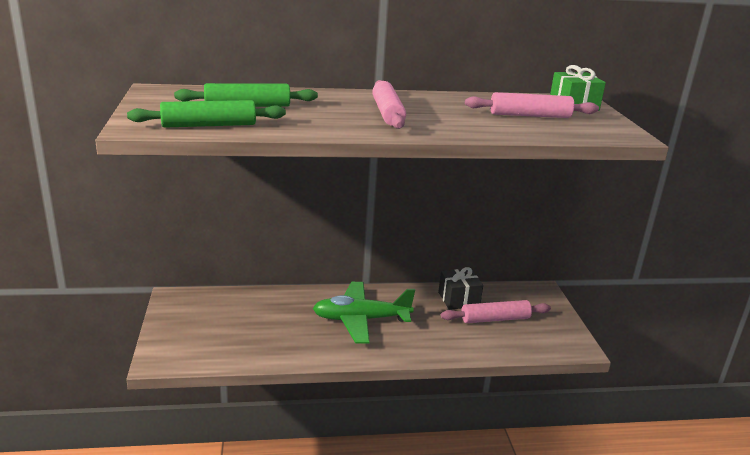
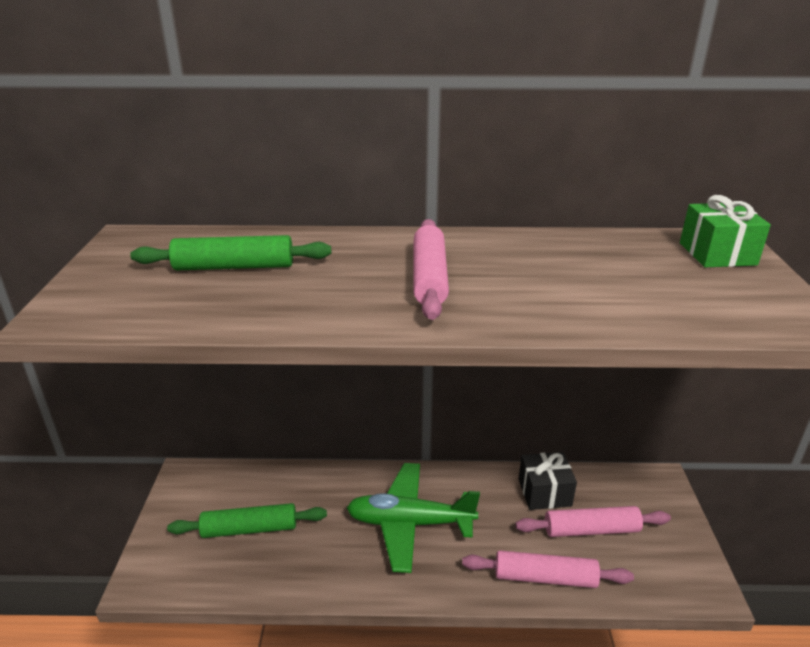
camera: 10 degrees right, 5 degrees up
green rolling pin [127,100,286,128] -> green rolling pin moved to [167,503,327,538]
pink rolling pin [465,92,599,118] -> pink rolling pin moved to [462,550,634,588]

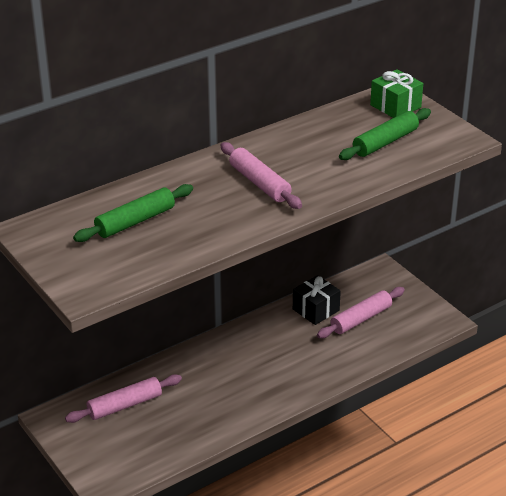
camera: 35 degrees left, 5 degrees up
green rolling pin [167,503,327,538] -> green rolling pin moved to [339,108,431,160]
green plane [347,463,480,573] -> none
pink rolling pin [462,550,634,588] -> pink rolling pin moved to [65,374,182,423]

